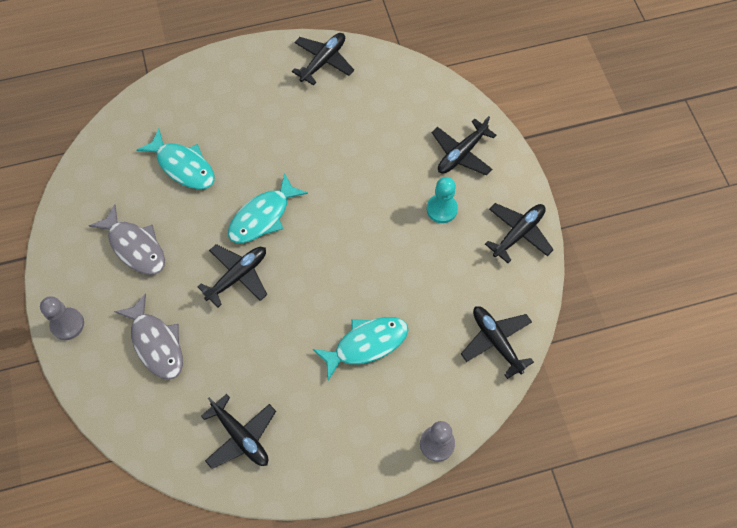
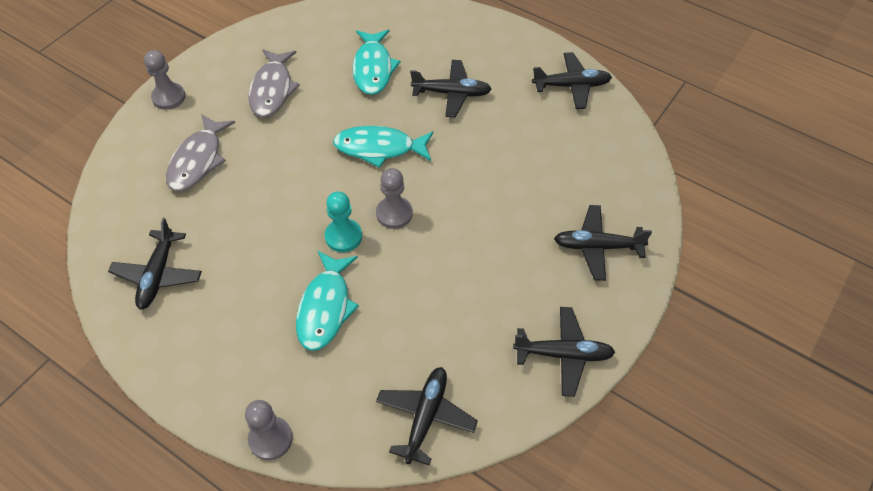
camera: 50 degrees right, 10 degrees down
black plane [198,244,267,307] -> black plane moved to [410,60,492,118]
turquoise fish [313,317,408,381] -> turquoise fish turned 75 degrees clockwise [296,251,359,351]
turquoise pawn [427,177,458,223] -> turquoise pawn moved to [325,192,362,252]
none -> grey pawn [376,168,413,229]

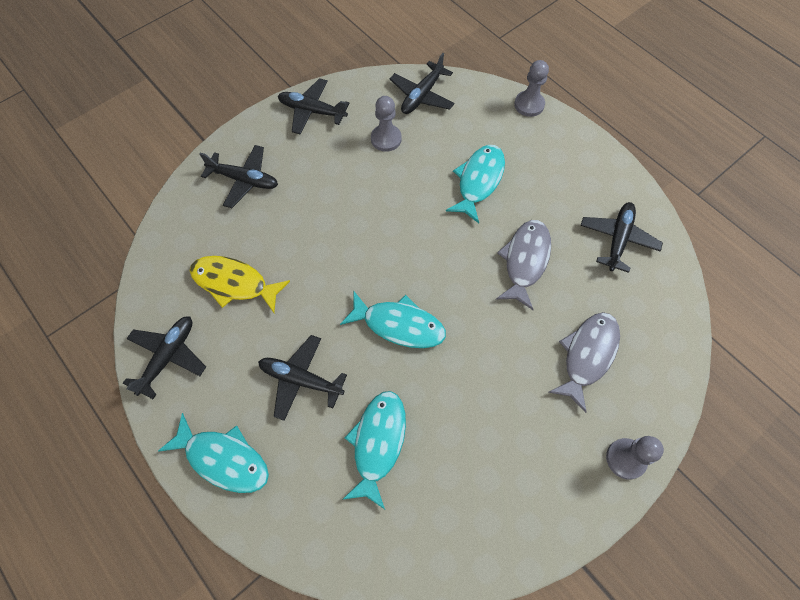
camera: 165 degrees left, 10 degrees up
grey fish [248,49,300,117] -> grey fish moved to [496,220,551,310]
turquoise pawn [325,192,362,252] -> none
grey pawn [376,168,413,229] -> grey pawn moved to [371,96,402,152]
black plane [532,52,612,109] -> black plane turned 105 degrees clockwise [123,316,206,399]
none -> turquoise fish [158,413,269,493]
none -> yellow fish [190,256,290,313]

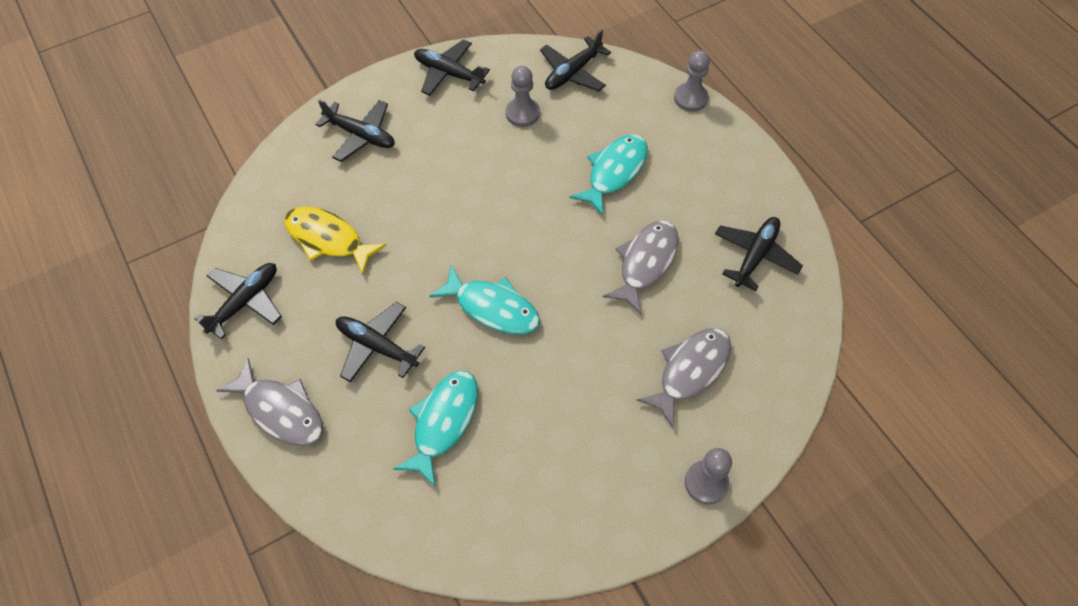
camera: 10 degrees right, 5 degrees down
turquoise fish [158,413,269,493] -> grey fish [216,358,323,446]

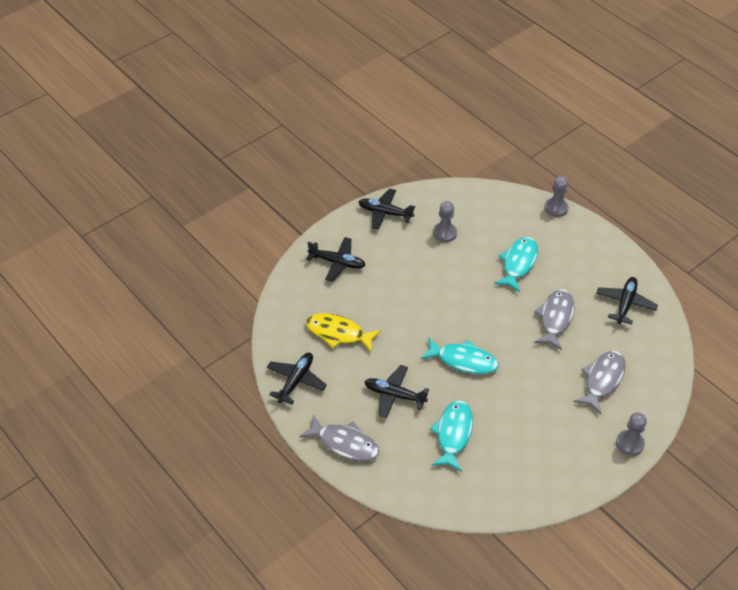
camera: 10 degrees left, 10 degrees down
black plane [540,30,611,91] -> none

